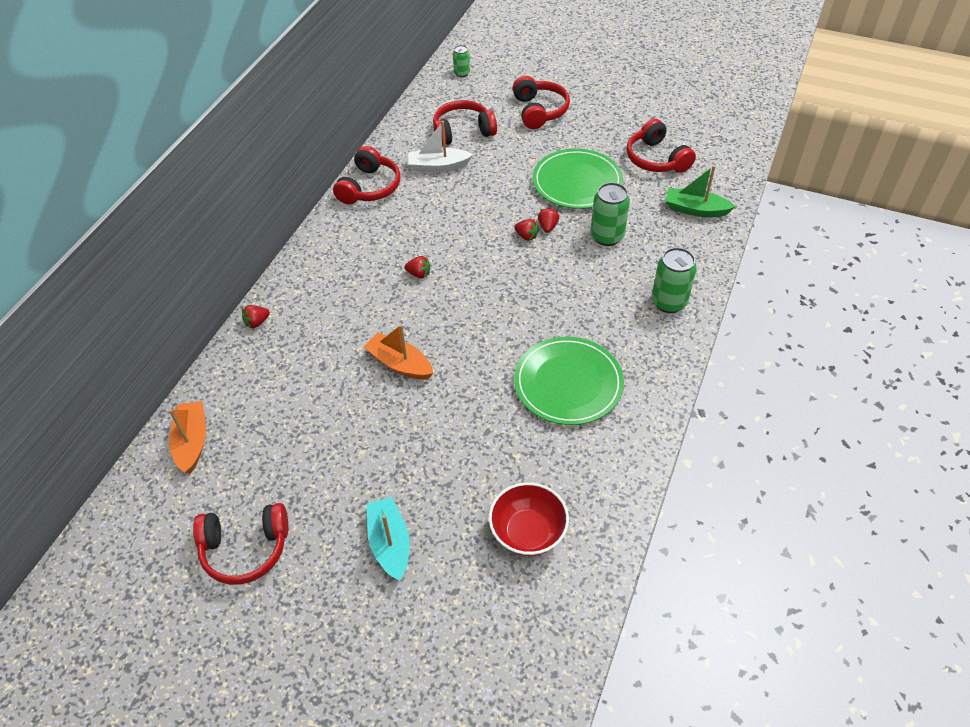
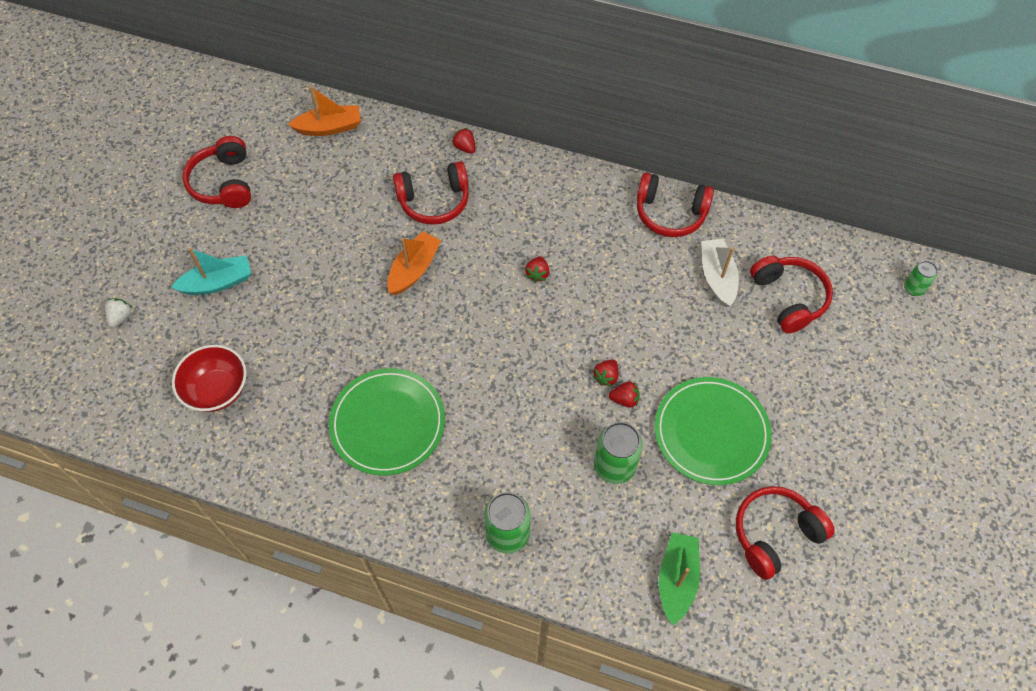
camera: 85 degrees right, 10 degrees up
red headphones [513,76,570,129] -> red headphones moved to [393,161,469,225]
none -> white strawberry [105,298,132,327]

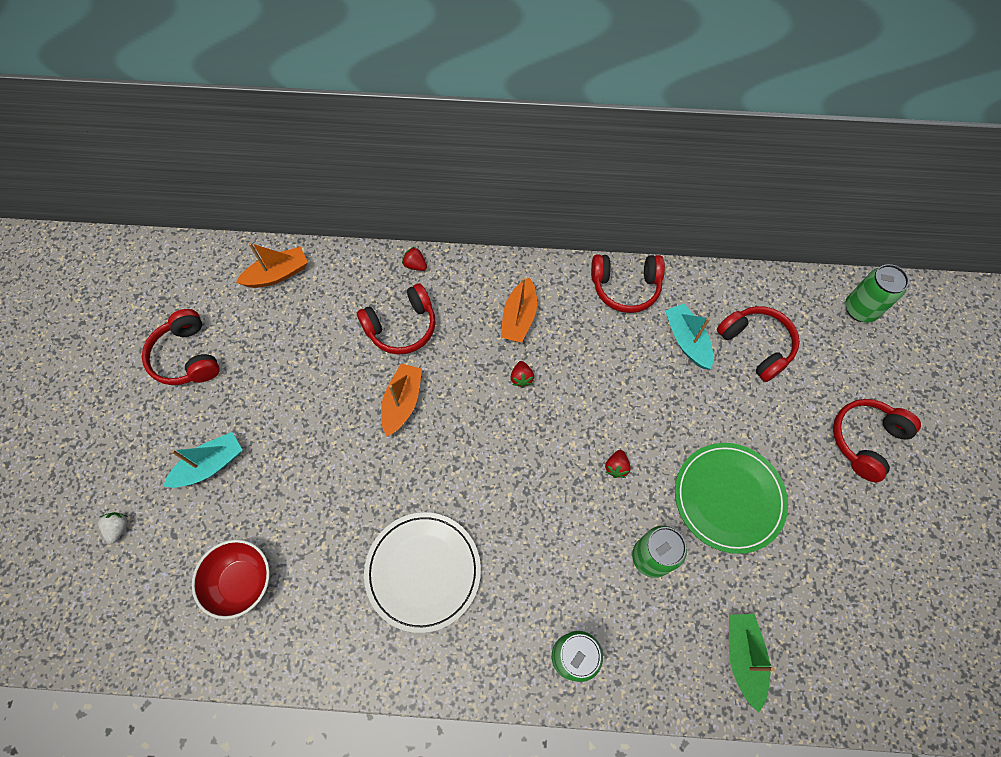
camera: 15 degrees left, 5 degrees up
green plate [329,368,445,476] -> white plate [364,512,481,633]
red strawberry [609,382,640,408] -> none
white boat [701,239,739,307] -> turquoise boat [665,303,713,369]
red headphones [736,486,835,580] -> red headphones moved to [833,399,921,482]
green can [904,261,937,296] -> green can [845,264,909,322], size x1.75
none -> orange boat [501,277,537,343]

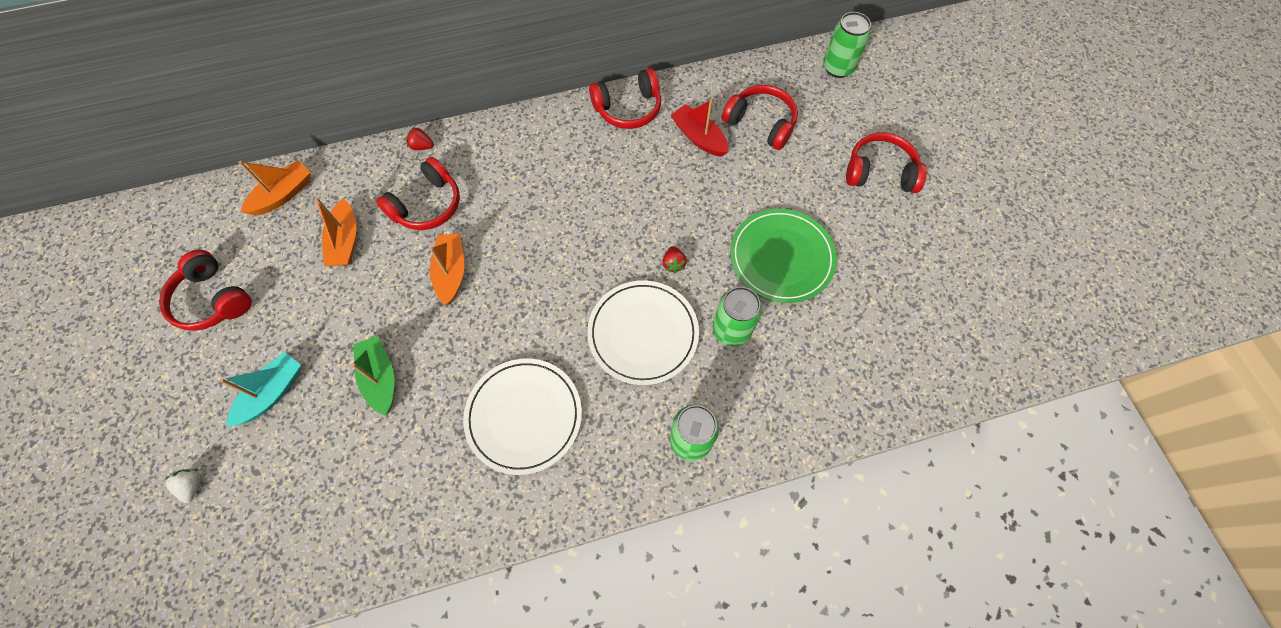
camera: 20 degrees left, 0 degrees up
red bowl [192,539,270,619] -> none
orange boat [501,277,537,343] -> orange boat moved to [315,197,357,266]
red strawberry [510,361,534,388] -> none
turquoise boat [665,303,713,369] -> red boat [671,100,729,157]
green boat [729,614,775,713] -> green boat moved to [351,336,394,416]
red headphones [833,399,921,482] -> red headphones turned 75 degrees clockwise [846,133,927,193]
none -> white plate [587,280,699,385]

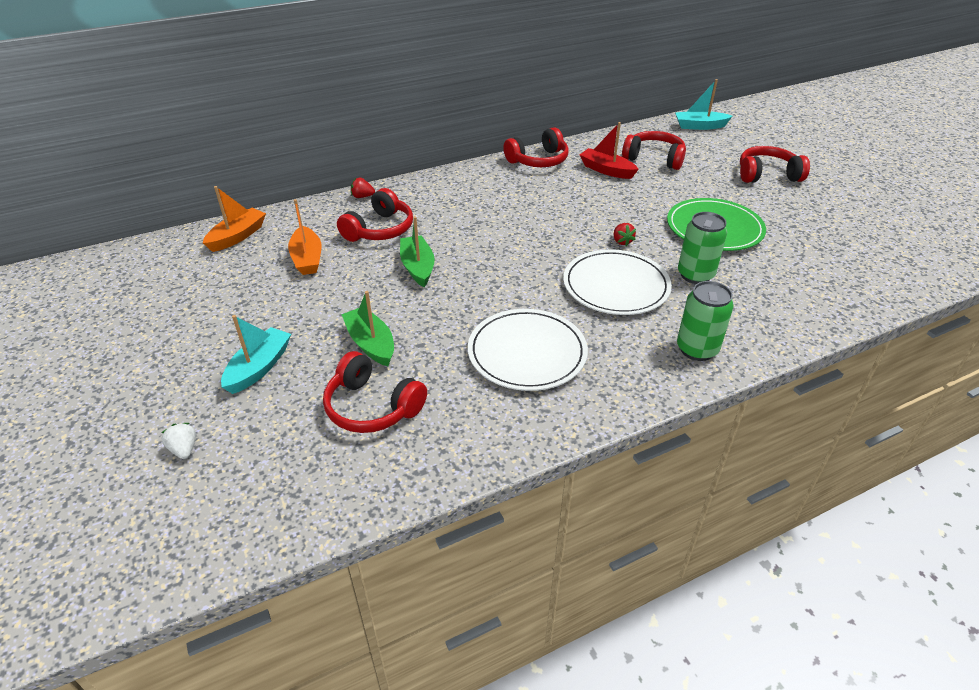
camera: 10 degrees left, 25 degrees down
red headphones [159,250,252,331] -> red headphones moved to [323,351,427,433]
orange boat [429,234,465,305] -> green boat [400,216,435,287]
green can [824,12,871,78] -> turquoise boat [675,79,733,130]

